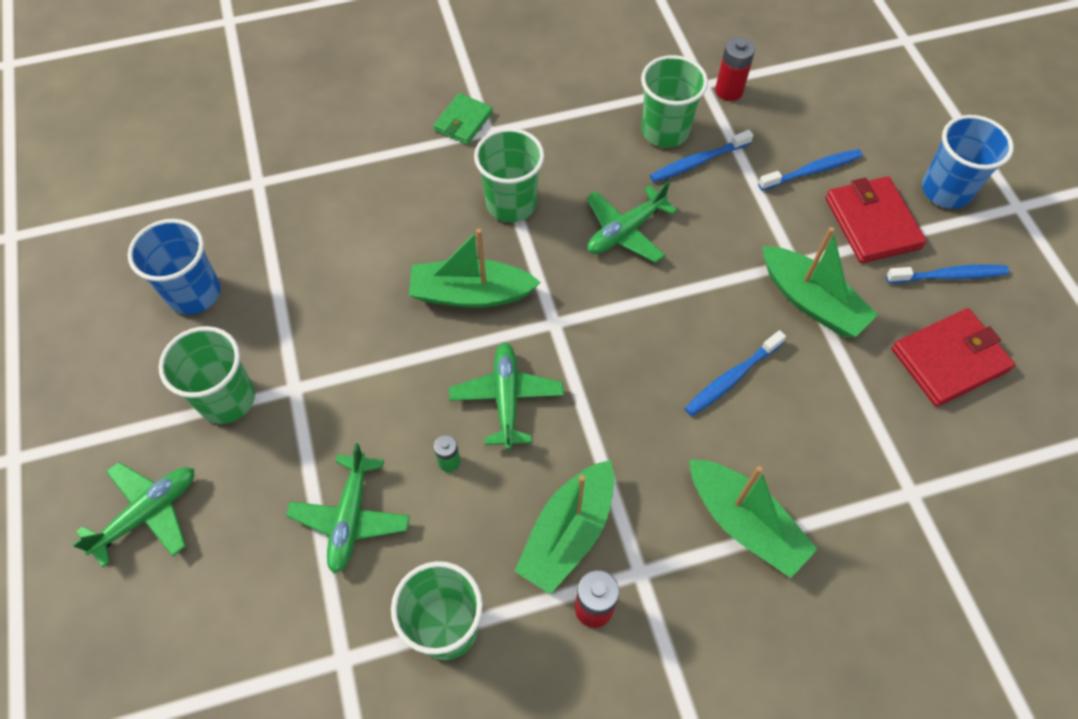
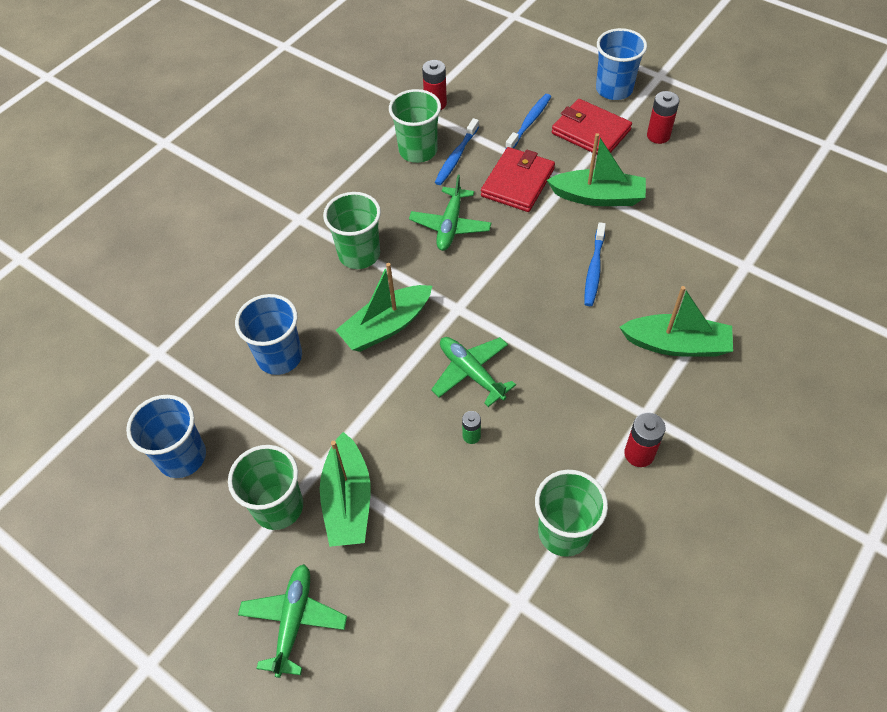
camera: 35 degrees left, 5 degrees down
green plane [286,443,410,574] -> none
green wallet [433,93,493,145] -> none
green boat [515,460,614,595] -> green boat moved to [320,432,370,547]
blue toothbrush [886,264,1009,283] -> red battery [647,91,679,144]
red wallet [891,308,1015,407] -> red wallet moved to [481,147,555,212]
none -> blue cup [235,294,302,375]

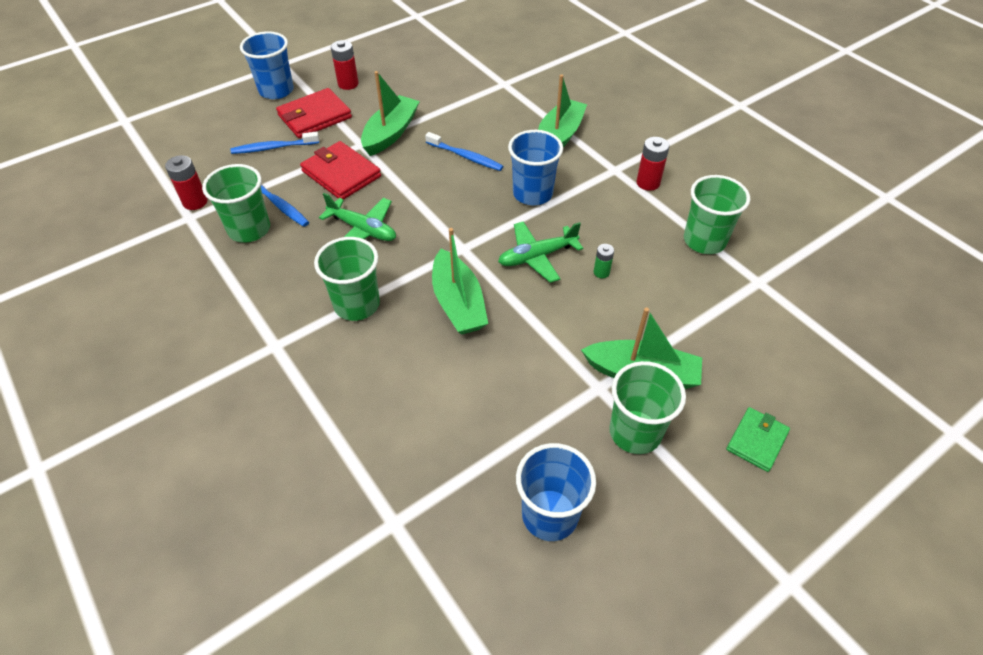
camera: 75 degrees left, 5 degrees down
blue cup [235,294,302,375] -> blue cup moved to [508,130,563,205]
green plane [238,564,347,678] -> green wallet [726,407,790,472]
blue toothbrush [505,94,551,148] -> blue toothbrush turned 60 degrees counterclockwise [230,132,319,154]

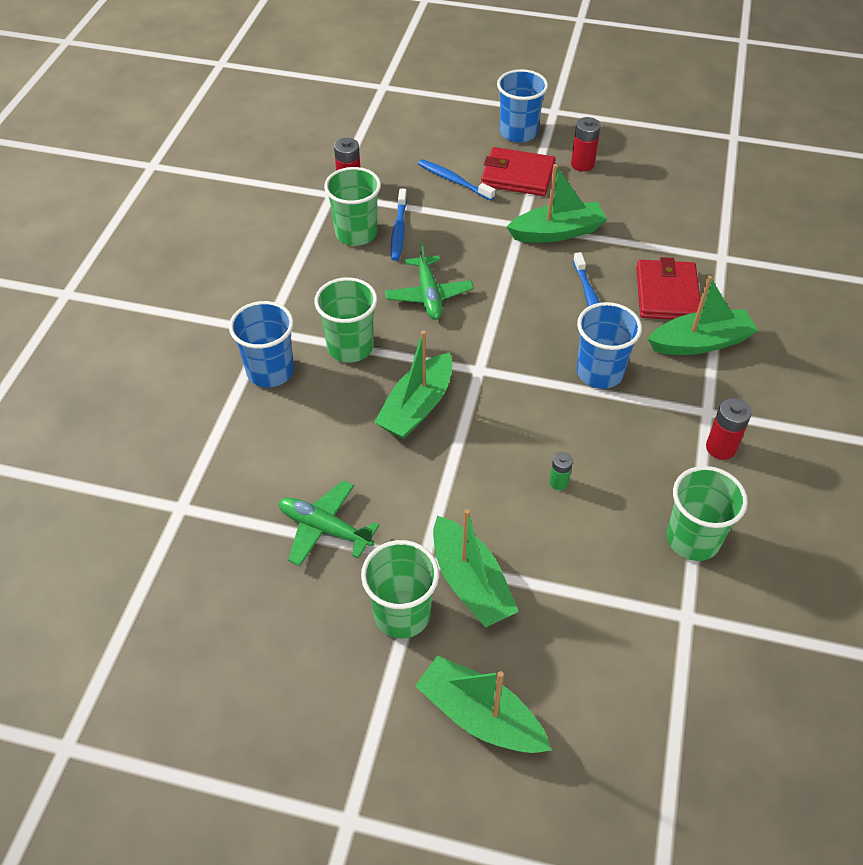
camera: 50 degrees right, 0 degrees up
red wallet [300,141,381,200] -> red wallet moved to [636,257,701,320]
green plane [498,221,583,283] -> green plane moved to [279,480,379,566]
blue cup [516,443,596,541] -> blue cup moved to [229,301,294,387]
green wallet [726,407,790,472] -> green boat [415,655,552,753]

